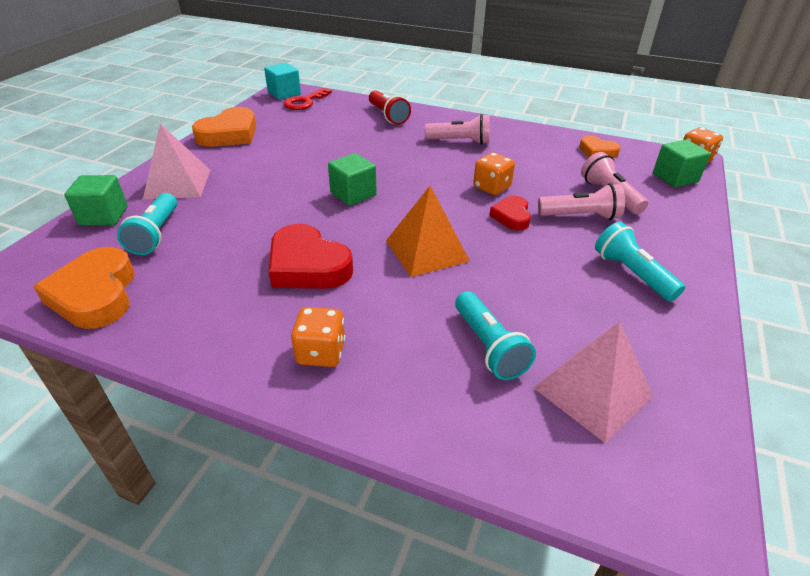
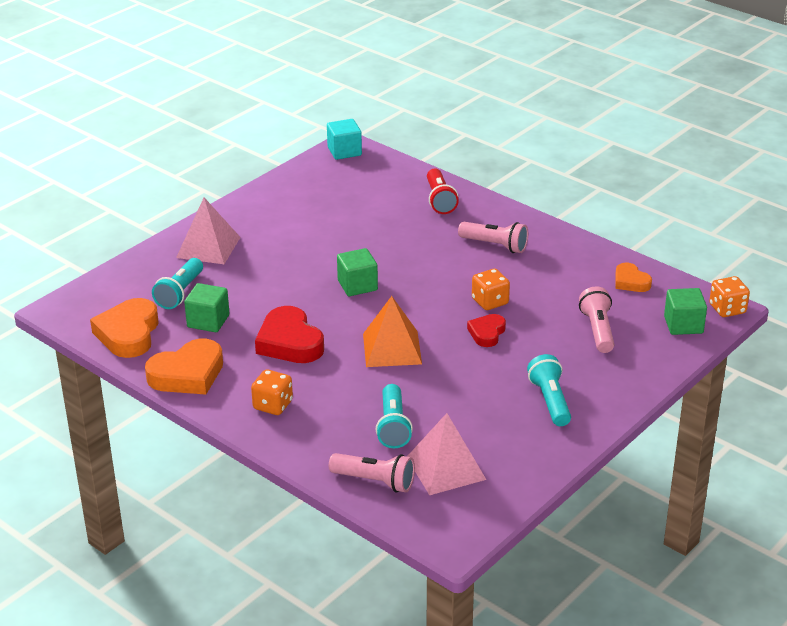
camera: 20 degrees right, 5 degrees down
green cube [64,175,128,226] -> green cube moved to [184,283,229,332]
orange heart [192,107,256,147] -> orange heart moved to [145,339,223,395]
red key [284,88,332,110] -> none
pink flashlight [538,183,625,220] -> pink flashlight moved to [329,453,415,493]

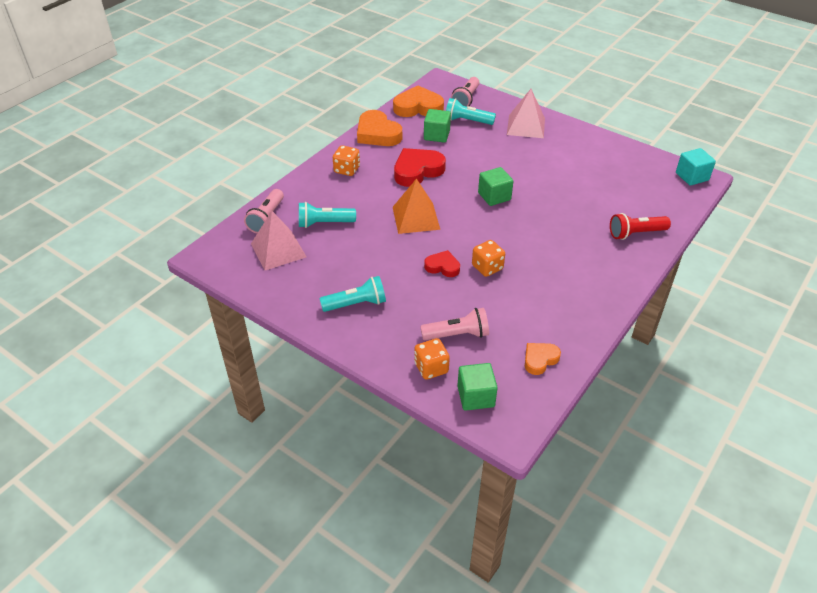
camera: 85 degrees right, 10 degrees up
pink flashlight [458,222,528,253] -> pink flashlight moved to [451,77,480,107]
orange dice [709,276,750,317] -> orange dice moved to [414,338,450,380]

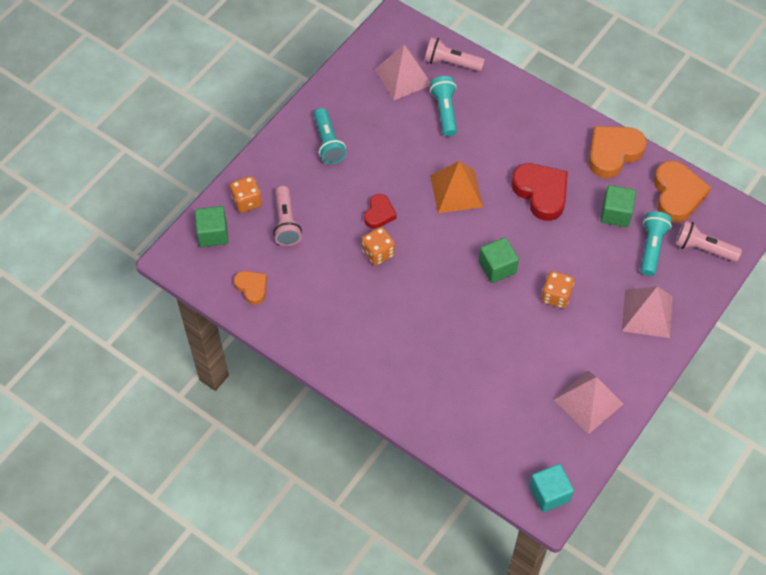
camera: 90 degrees right, 15 degrees up
orange dice [333,145,360,176] -> orange dice moved to [541,271,574,308]
red flashlight [610,213,671,240] -> none
none -> pink pyramid [554,371,623,434]

